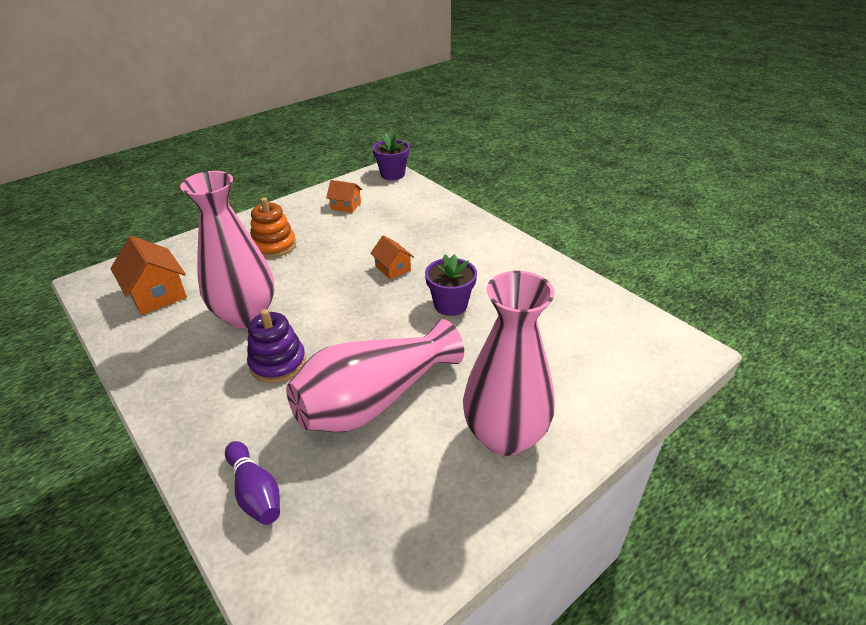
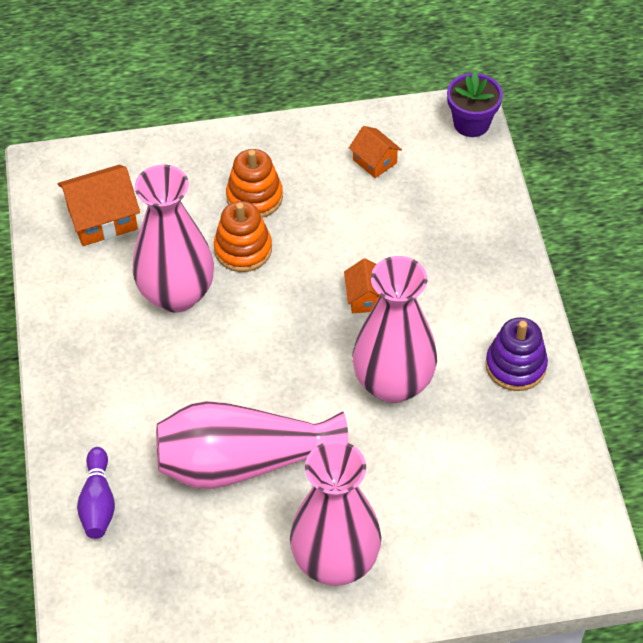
camera: 30 degrees right, 15 degrees up
orange house [110,236,187,315] -> orange house turned 75 degrees clockwise [58,165,140,246]
purple stacking toy [247,309,306,383] -> purple stacking toy moved to [485,317,548,391]
purple flower pot [425,254,477,316] -> pink vase [352,256,437,403]
none -> orange stacking toy [214,201,272,272]

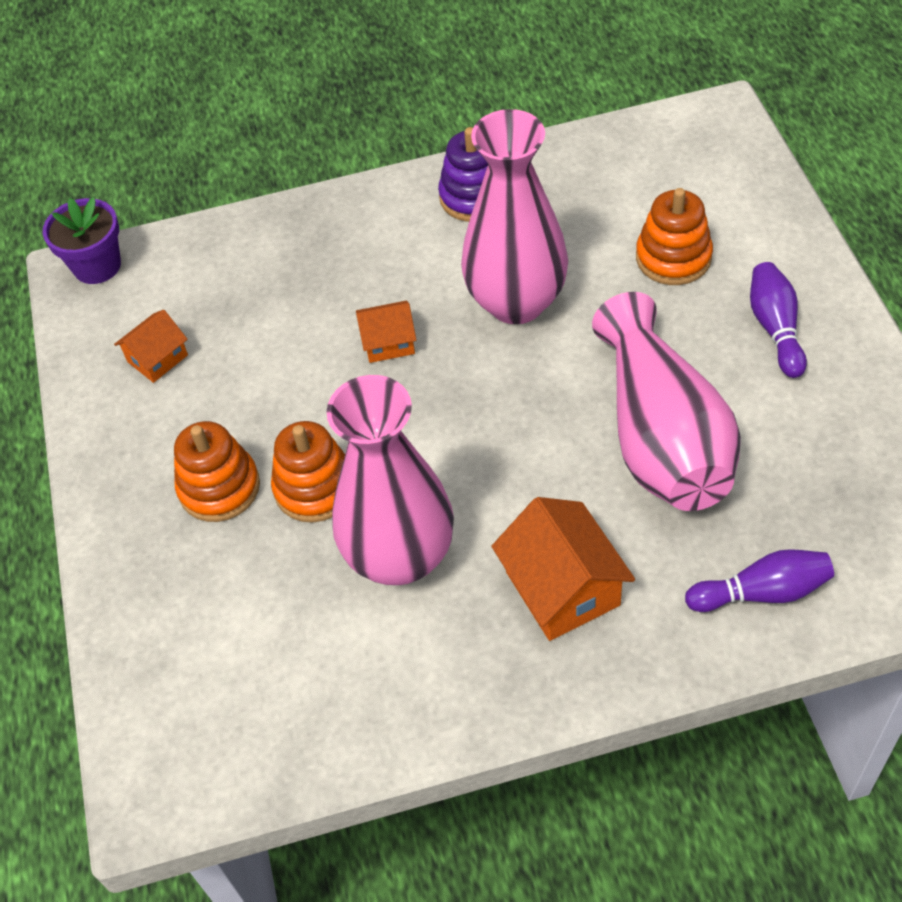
camera: 90 degrees left, 0 degrees up
orange house [58,165,140,246] -> orange house moved to [491,497,635,641]
pink vase [290,441,381,586] -> purple bowling pin [750,262,807,378]
none -> orange stacking toy [636,188,713,285]

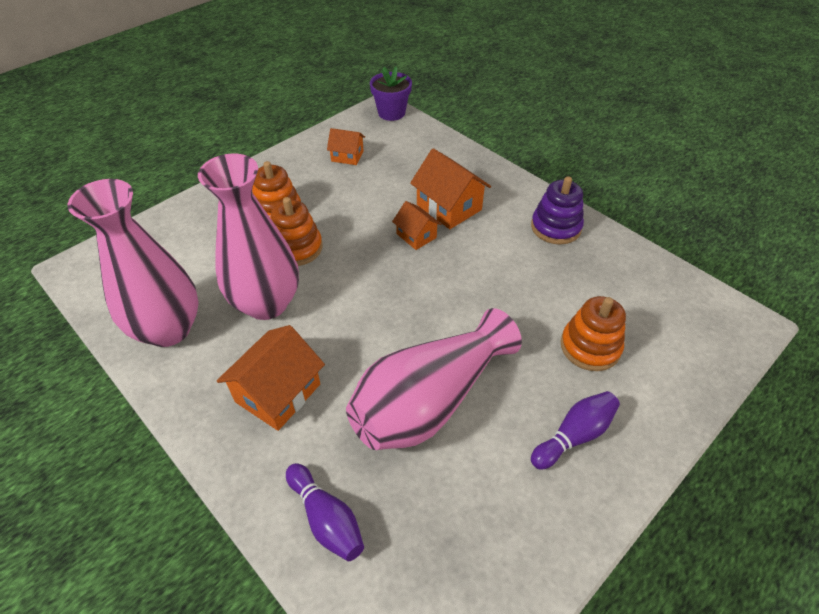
camera: 55 degrees right, 5 degrees down
pink vase [461,109,568,324] -> pink vase moved to [68,179,199,347]
none -> orange house [410,148,491,229]

